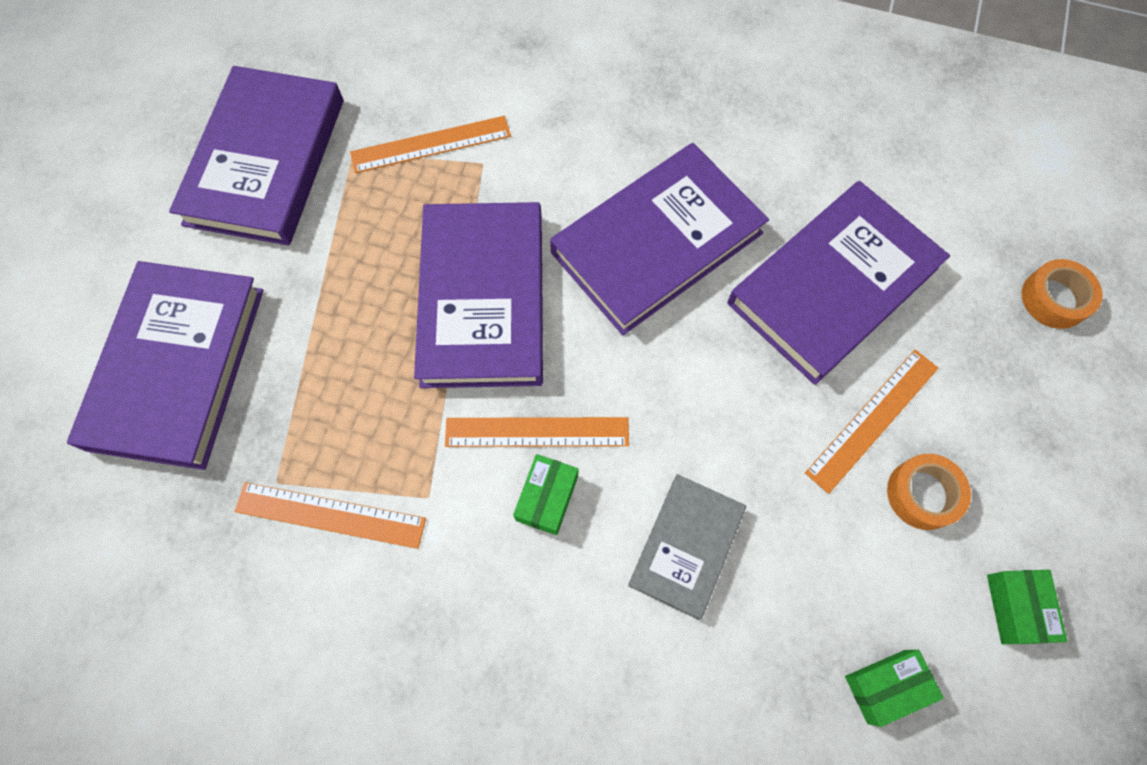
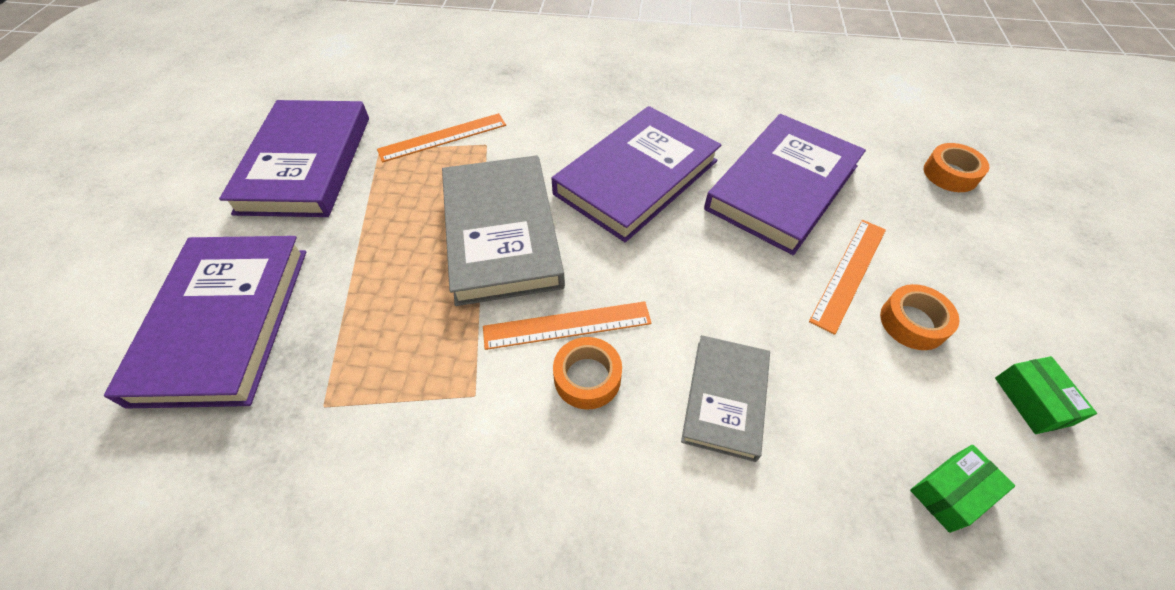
camera: 10 degrees left, 15 degrees down
orange ruler [234,482,426,549] -> none
purple book [414,202,543,388] -> grey book [442,155,565,306]
green box [513,454,578,535] -> orange tape [553,337,622,410]

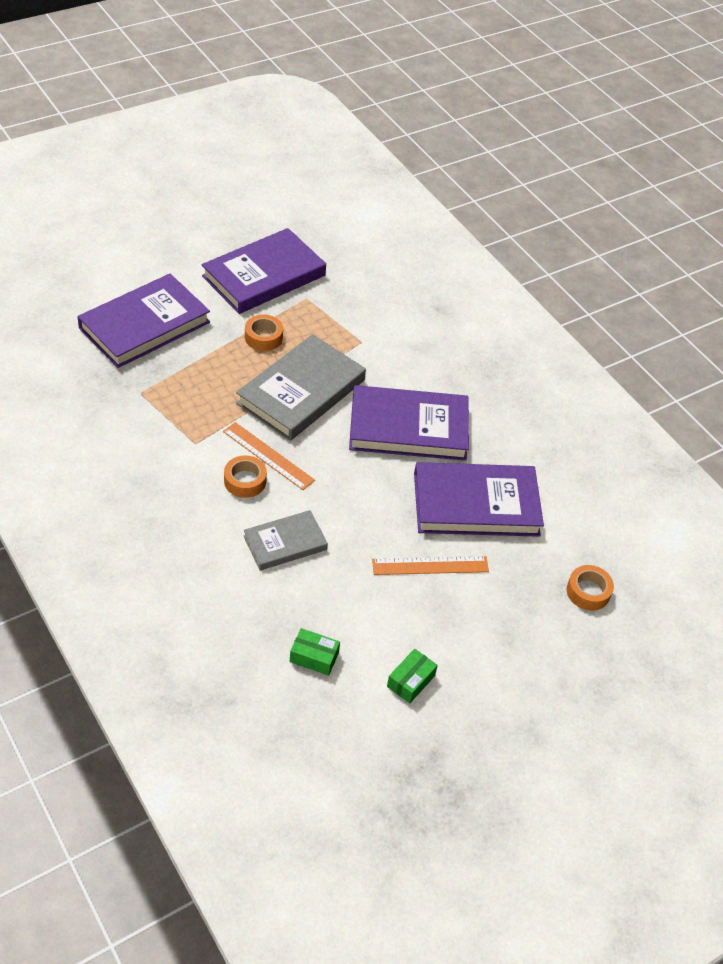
camera: 45 degrees right, 5 degrees down
orange ruler [377,113,506,163] -> none
orange tape [880,284,959,350] -> orange tape moved to [245,314,283,351]

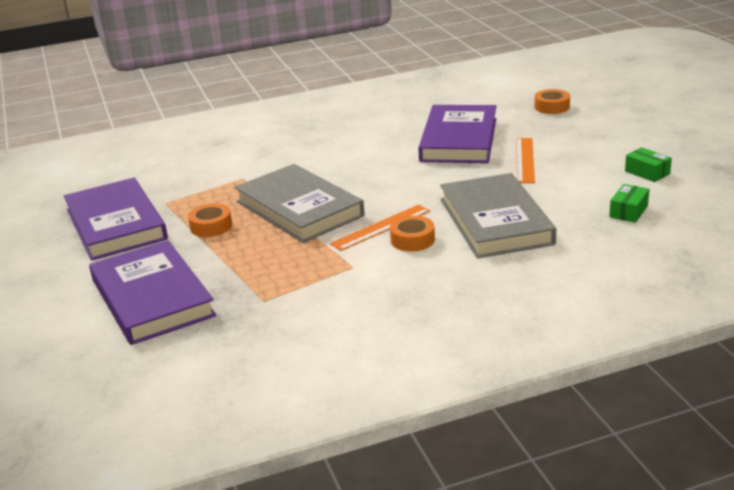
camera: 70 degrees left, 20 degrees down
grey book [244,510,328,570] -> grey book [440,173,556,258], size x1.75
purple book [349,385,469,461] -> none

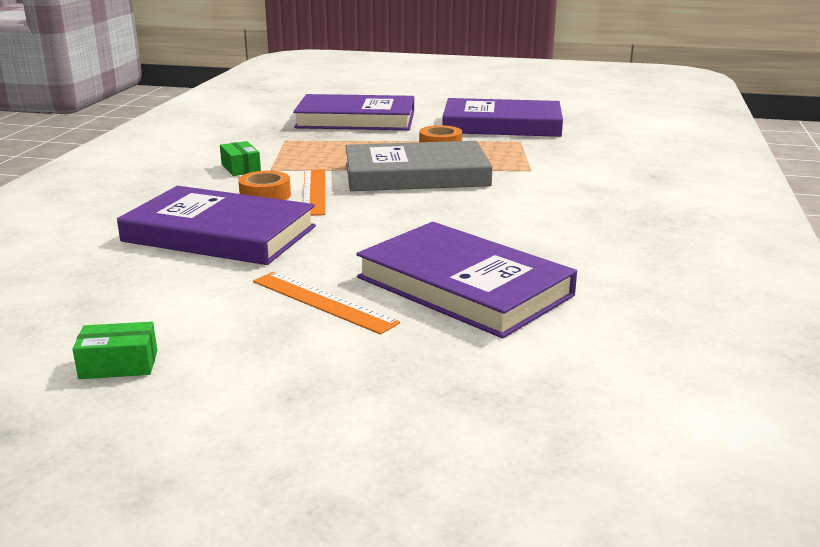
camera: 120 degrees right, 5 degrees down
grey book [440,173,556,258] -> purple book [117,186,316,265]
orange tape [535,89,570,114] -> none
green box [609,184,649,223] -> green box moved to [220,141,261,176]

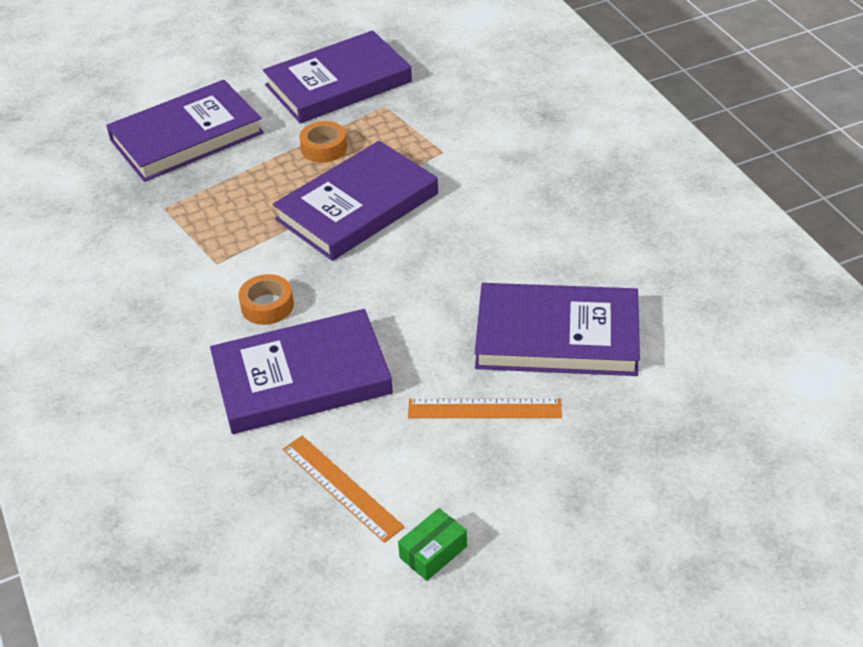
camera: 35 degrees left, 20 degrees up
green box [220,141,261,176] -> none
orange ruler [303,169,325,216] -> orange ruler moved to [282,436,404,543]
grey book [346,141,493,191] -> purple book [273,141,438,261]

